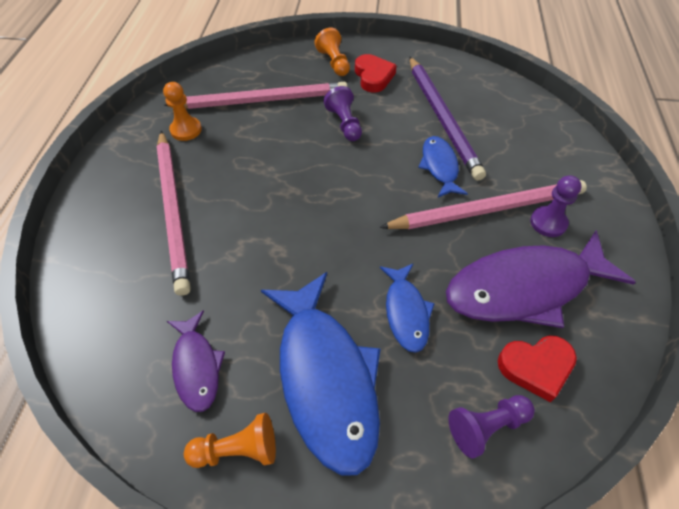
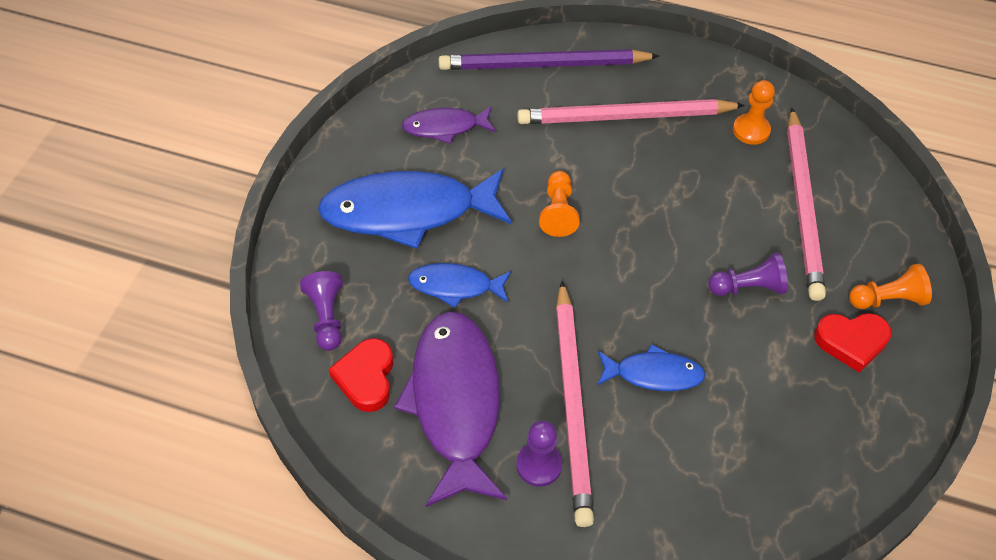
camera: 100 degrees right, 0 degrees up
orange pawn [184,413,276,468] -> orange pawn moved to [539,171,580,237]
purple pencil [409,57,486,181] -> purple pencil moved to [439,49,659,70]

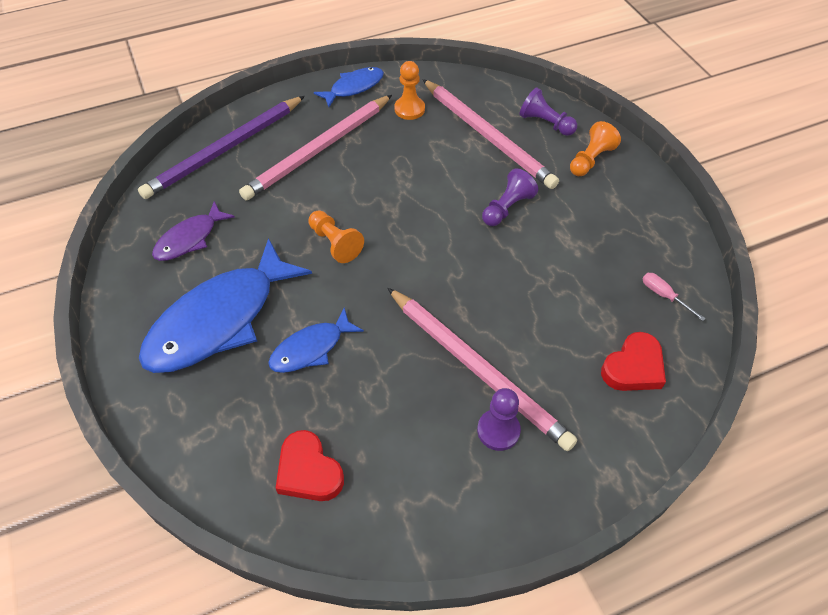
camera: 40 degrees left, 0 degrees up
purple pawn [300,271,343,351] -> purple pawn moved to [520,87,577,136]
purple fish [394,311,507,507] -> none
blue fish [597,344,706,391] -> blue fish moved to [314,67,384,107]
red heart [814,313,891,373] -> red heart moved to [601,332,666,391]
none -> pink screwdriver [643,273,706,321]

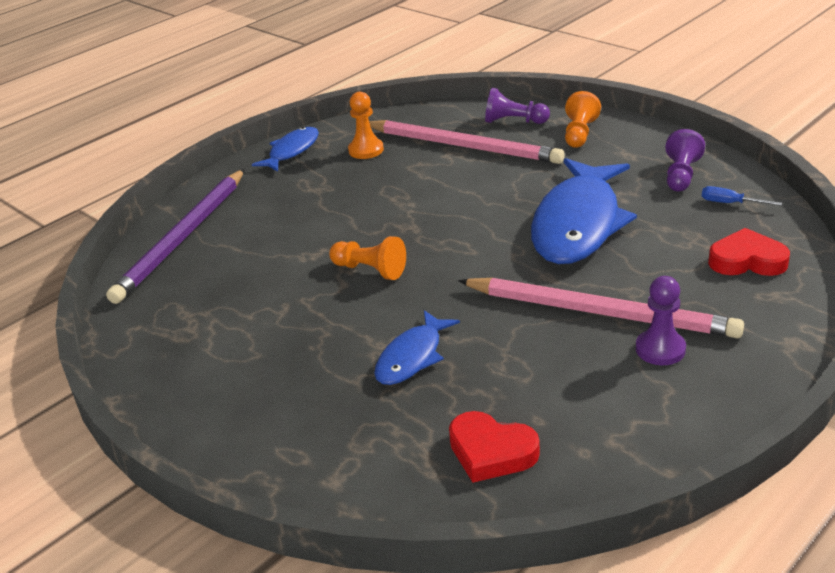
camera: 20 degrees left, 20 degrees down
blue fish [139,238,312,373] -> blue fish moved to [531,158,637,264]
purple fish [152,201,235,261] -> none
pink pencil [239,95,392,200] -> none
purple pawn [482,168,538,226] -> purple pawn moved to [665,129,705,192]
red heart [601,332,666,391] -> red heart turned 105 degrees counterclockwise [708,228,790,276]
pink screwdriver [643,273,706,321] -> blue screwdriver [702,186,782,206]

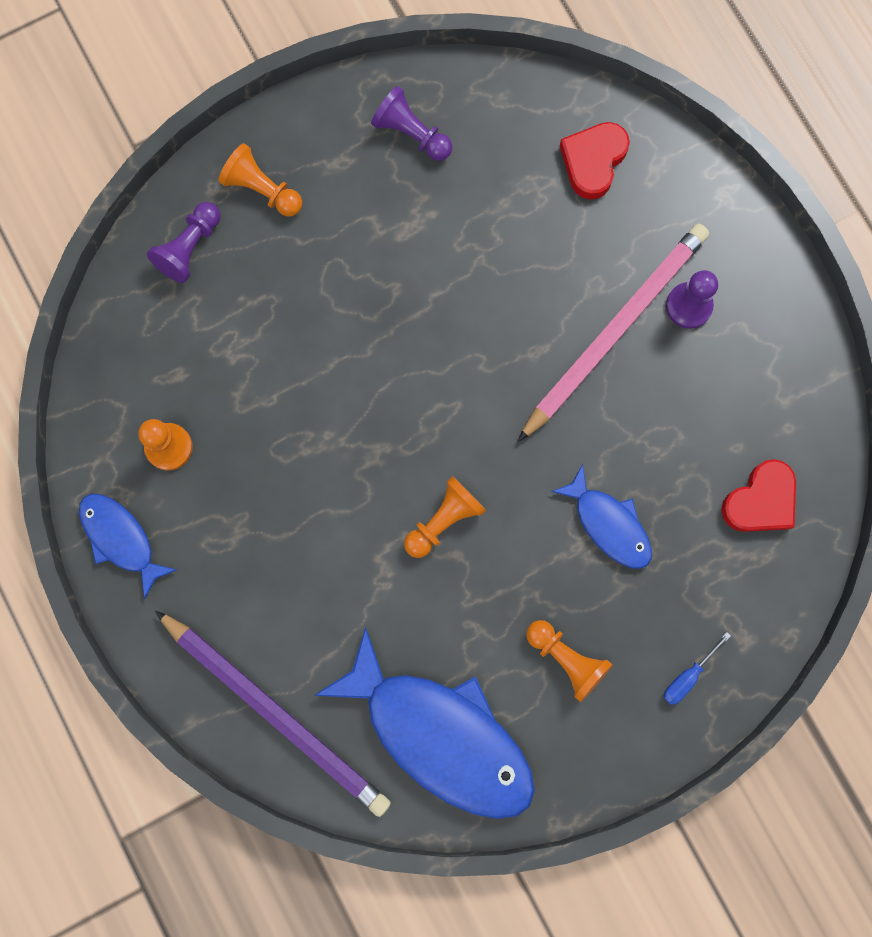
camera: 75 degrees left, 45 degrees up
pink pencil [369,120,565,164] -> none
blue fish [531,158,637,264] -> blue fish moved to [314,627,535,819]
blue screwdriver [702,186,782,206] -> blue screwdriver moved to [664,632,731,705]
none -> orange pawn [526,620,613,702]

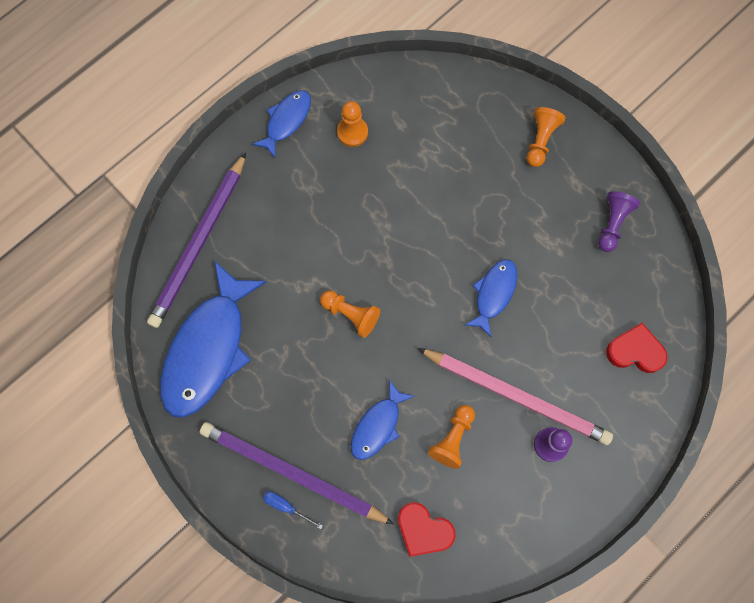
camera: 75 degrees right, 5 degrees down
purple pawn [147,202,220,283] -> none
orange pawn [526,620,613,702] -> orange pawn moved to [428,405,475,469]
none -> purple pencil [200,422,394,524]
none -> blue fish [465,259,517,338]

